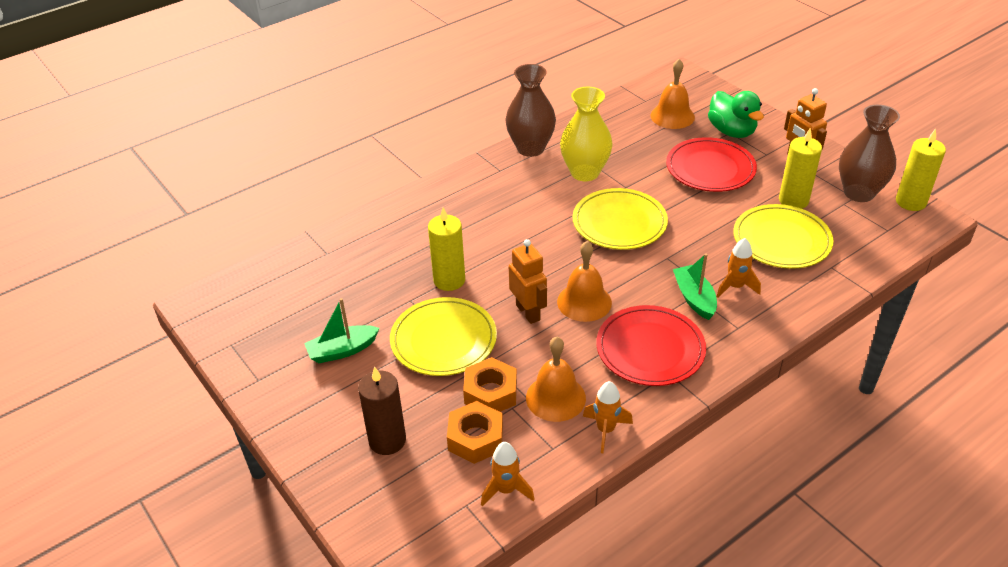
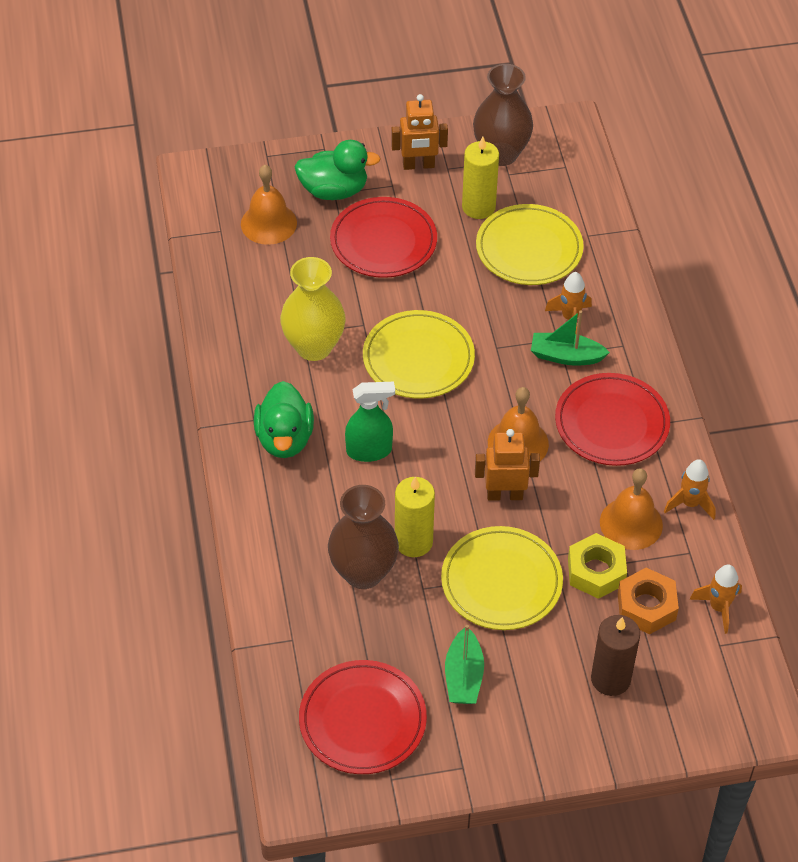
camera: 65 degrees left, 10 degrees up
orange nut [463,357,517,412] -> yellow nut [568,533,627,599]
brown vase [505,64,556,157] -> brown vase moved to [328,485,399,589]
yellow candle [896,129,946,211] -> none
none -> green duck [254,381,314,458]
none -> red plate [299,660,427,774]
none -> green spray bottle [345,382,395,462]

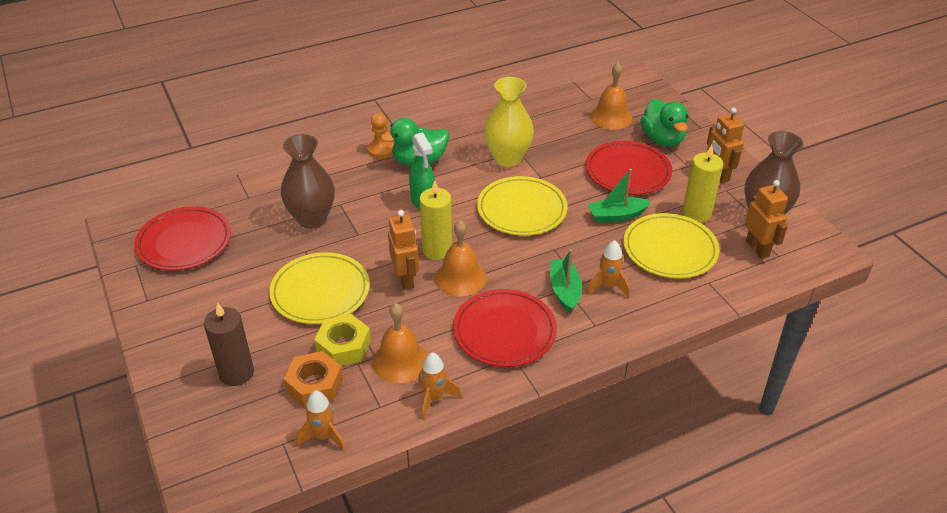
camera: 75 degrees right, 10 degrees down
yellow candle [395,477,435,557] -> yellow candle moved to [419,181,452,260]
green boat [445,625,484,704] -> green boat moved to [588,169,651,223]
none -> orange pawn [368,113,394,159]
none -> orange robot [745,180,788,259]

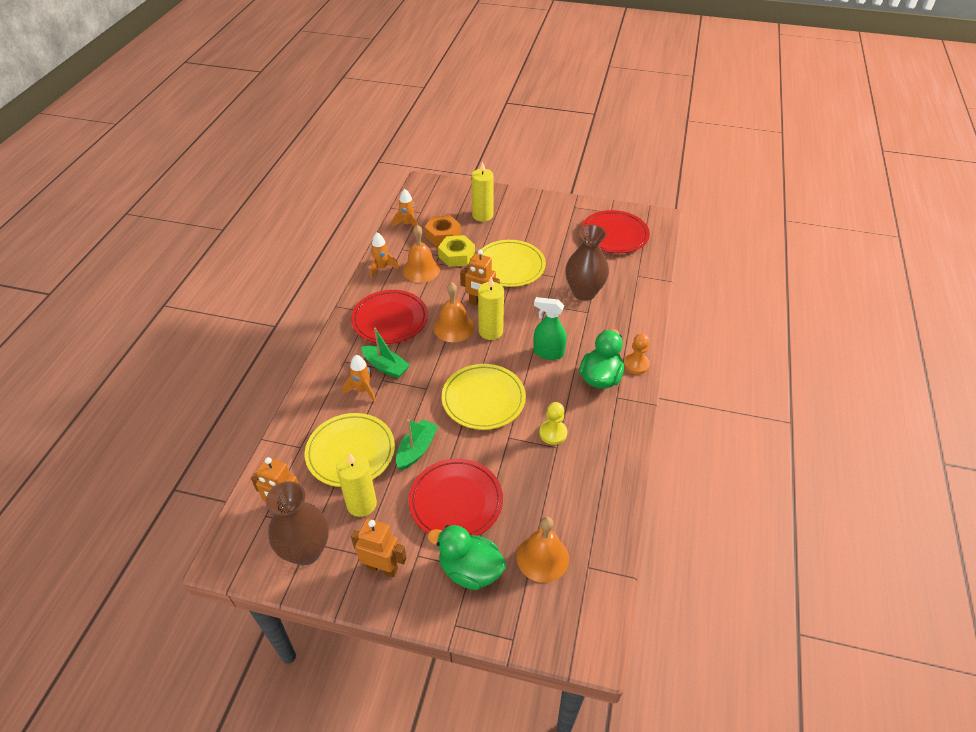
camera: 130 degrees right, 5 degrees up
brown candle [204,302,254,386] -> yellow candle [471,161,494,222]
yellow vase [484,77,534,167] -> yellow pawn [539,402,567,445]

